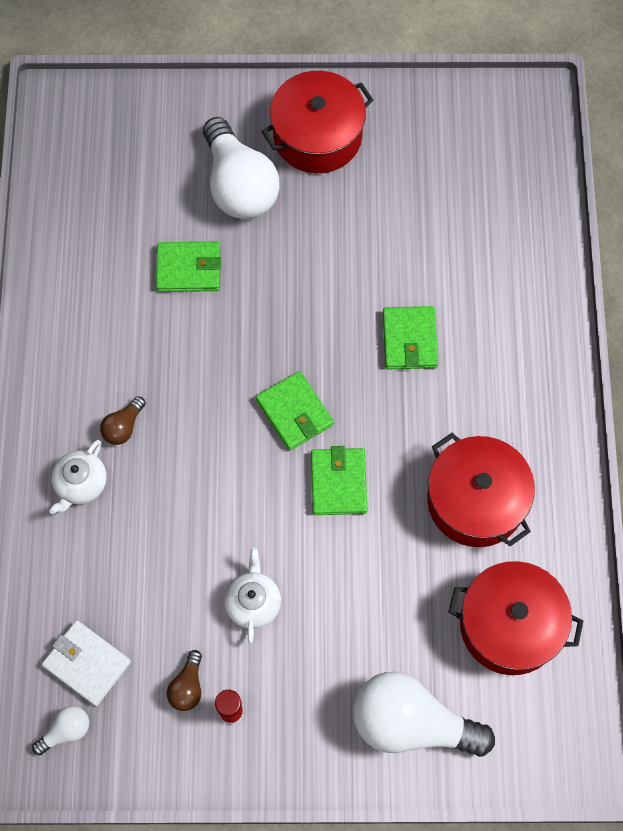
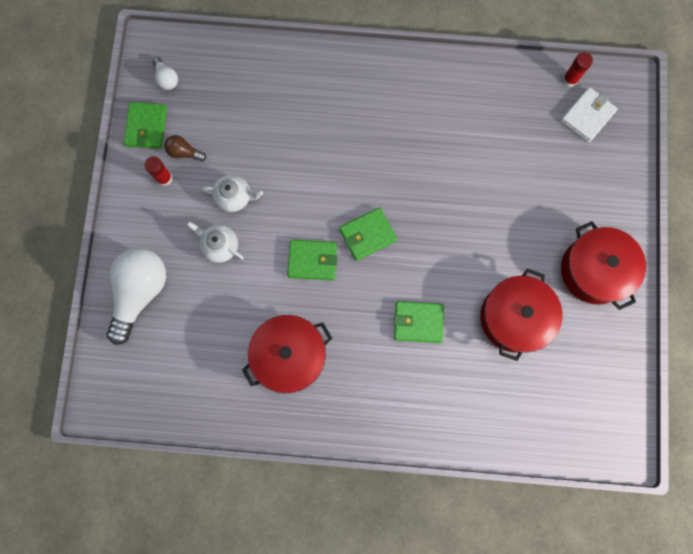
camera: 95 degrees right, 10 degrees up
white wallet [42,620,131,706] -> white wallet moved to [561,87,618,143]
white teapot [49,440,107,514] -> white teapot moved to [187,222,244,263]
brown light bulb [100,396,146,445] -> none
green wallet [156,241,221,292] -> green wallet moved to [124,102,167,149]
white light bulb [203,117,280,219] -> none
red pot [449,561,583,675] -> red pot moved to [480,269,562,361]
none -> red glue stick [563,52,593,87]

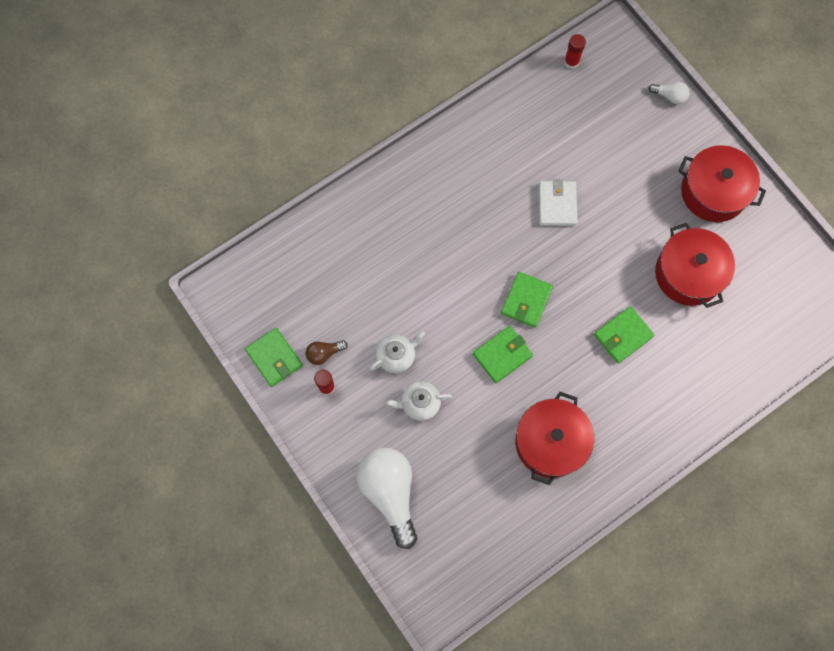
camera: 40 degrees left, 5 degrees down
white light bulb [152,57,178,90] -> white light bulb moved to [648,82,690,104]
white wallet [561,87,618,143] -> white wallet moved to [539,179,578,226]

